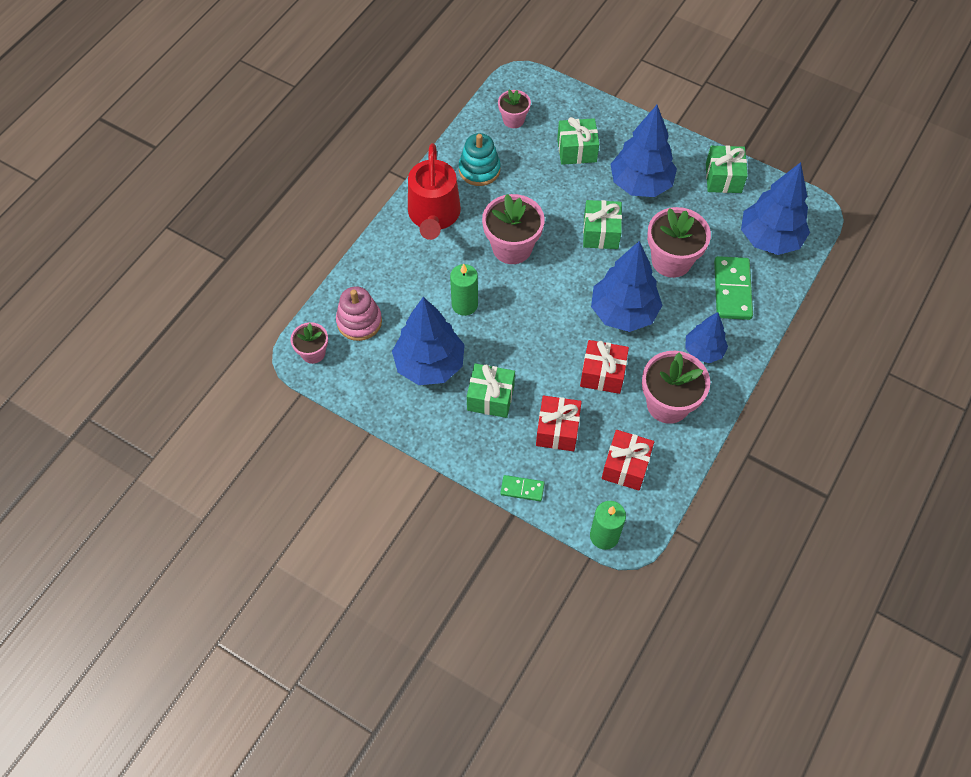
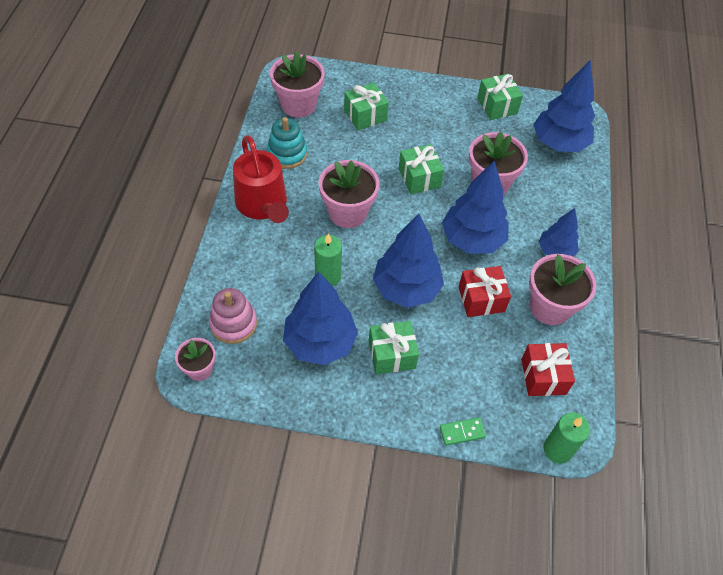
camera: 25 degrees left, 5 degrees down
pink flower pot [498,90,531,128] -> pink flower pot [270,51,325,117], size x1.73
red gift [536,395,582,451] -> none
blue tree [610,105,677,197] -> blue tree moved to [373,213,444,308]
green domino [714,256,753,320] -> none

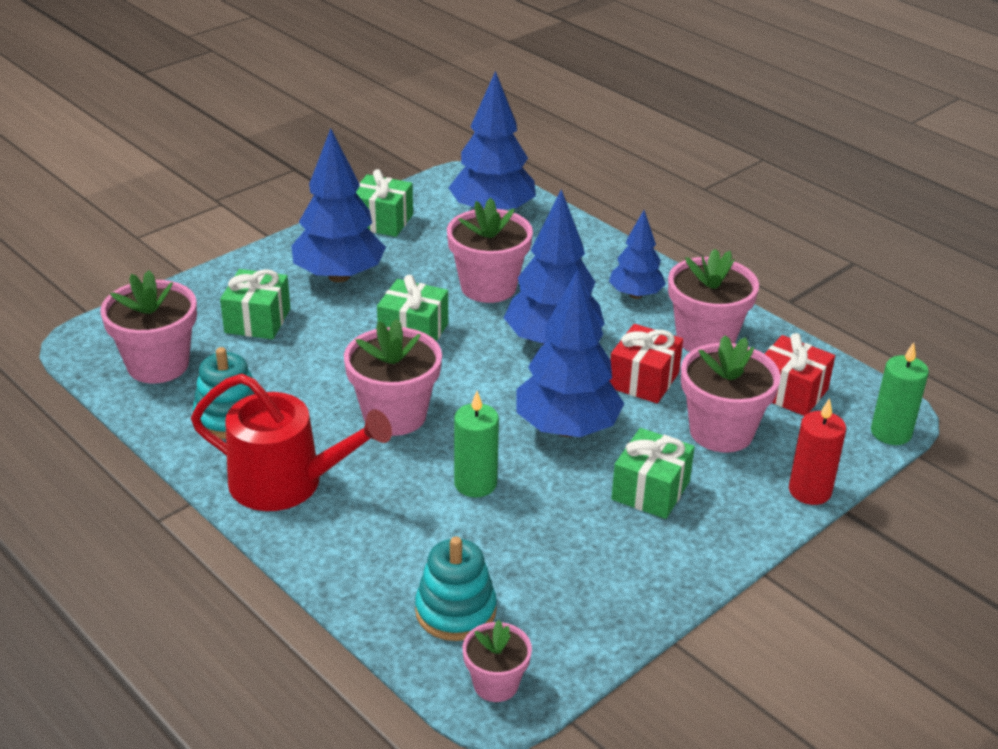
camera: 50 degrees left, 20 degrees down
pink stacking toy [209,288,257,344] -> turquoise stacking toy [415,537,497,641]
blue tree [283,272,358,365] -> blue tree moved to [292,128,386,283]
green domino [440,417,486,446] -> red candle [789,398,846,505]
none -> pink flower pot [681,335,781,453]

